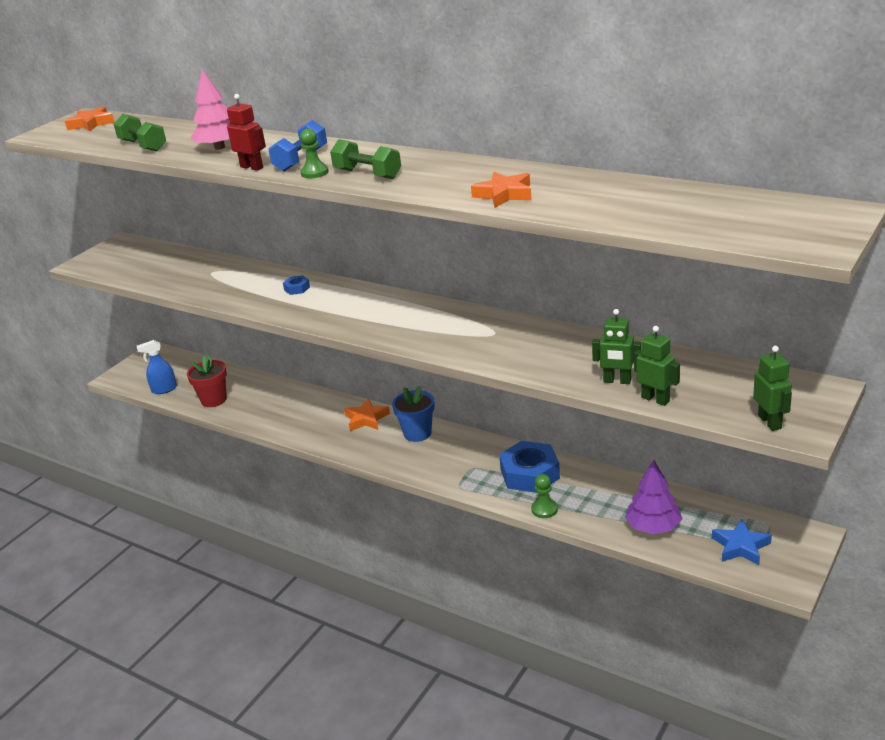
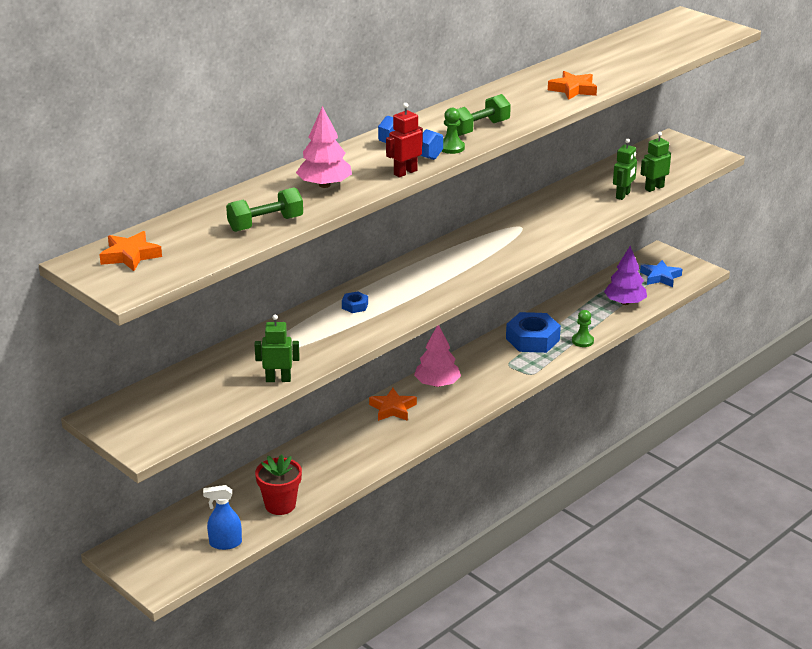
camera: 80 degrees left, 0 degrees up
blue spray bottle [137,340,177,394] -> blue spray bottle turned 90 degrees clockwise [203,485,242,550]
blue flower pot [392,386,435,442] -> pink tree [414,325,461,387]
green robot [753,346,792,431] -> green robot moved to [254,315,300,382]

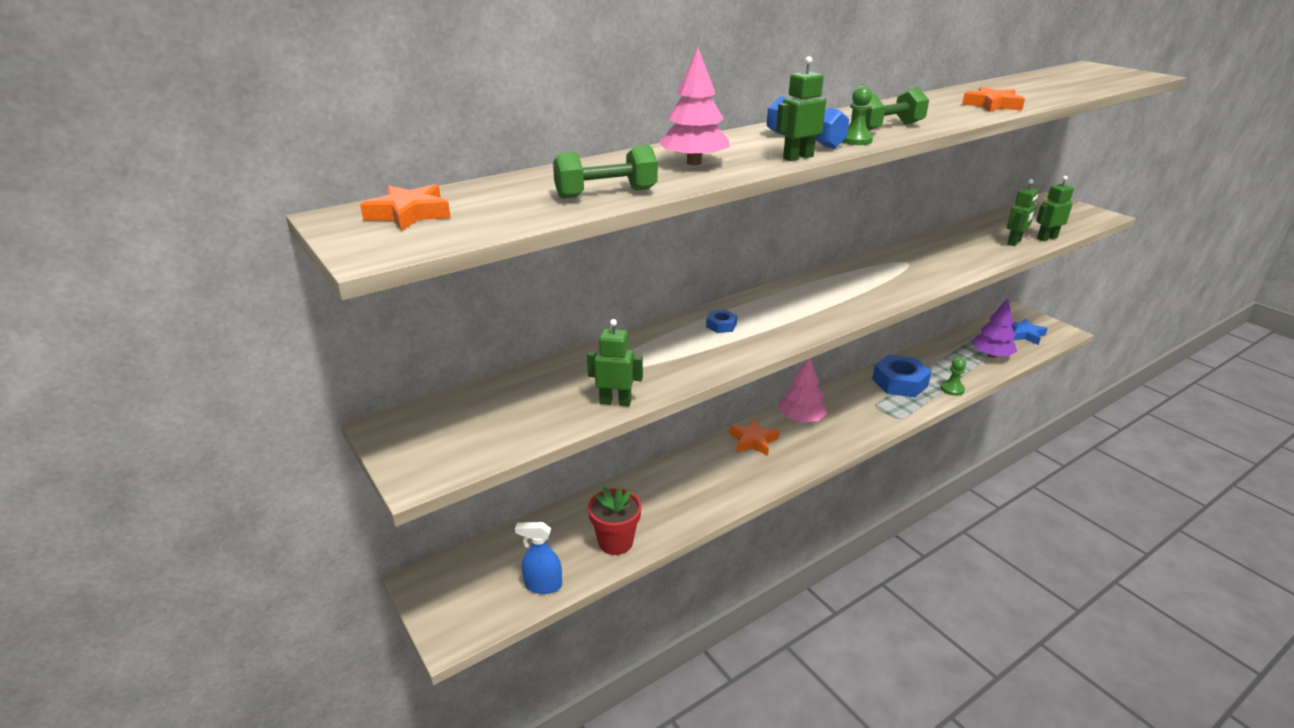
camera: 10 degrees right, 0 degrees up
red robot [386,103,423,178] -> green robot [776,56,826,161]

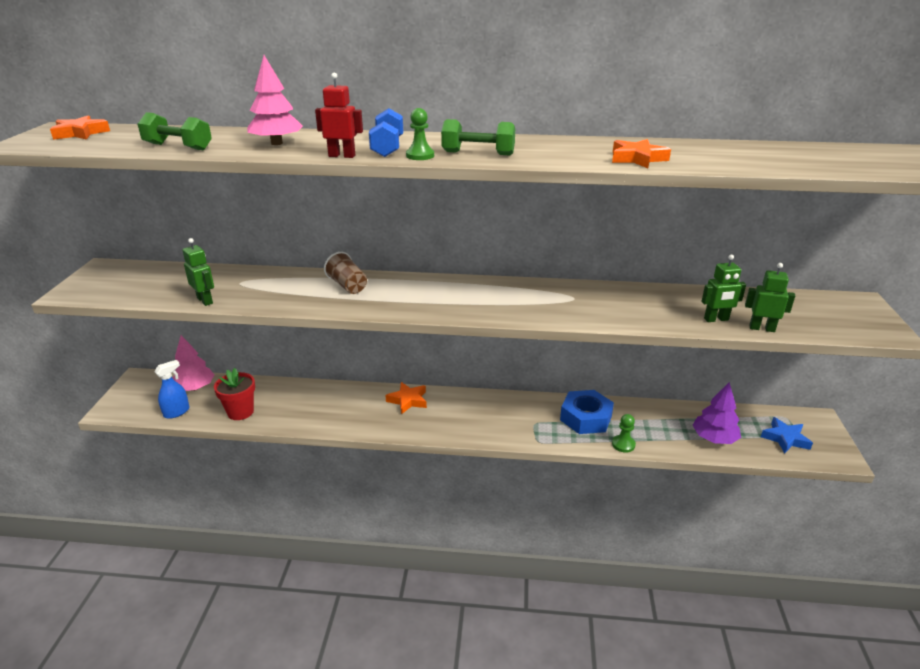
camera: 40 degrees right, 0 degrees up
blue spray bottle [515,522,562,594] -> blue spray bottle turned 90 degrees clockwise [154,360,190,419]
blue nut [706,310,737,333] -> brown cup [324,252,367,294]
green robot [776,56,826,161] -> red robot [315,73,363,158]
pink tree [778,359,827,422] -> pink tree moved to [172,335,214,391]

